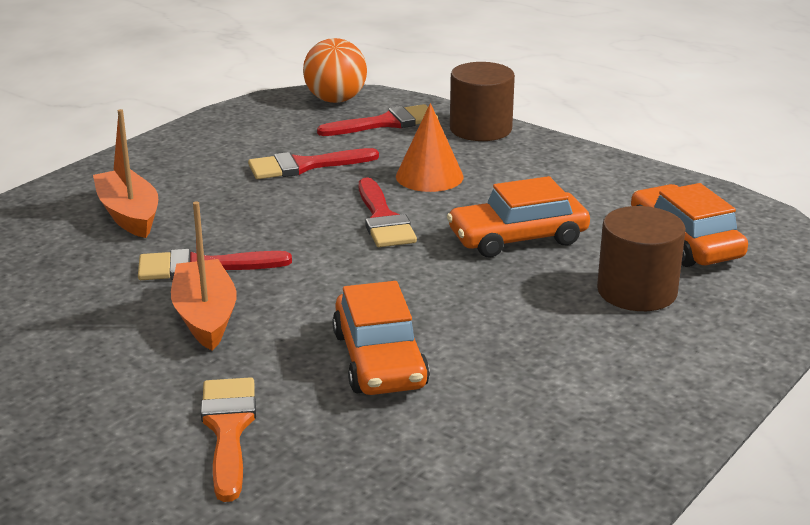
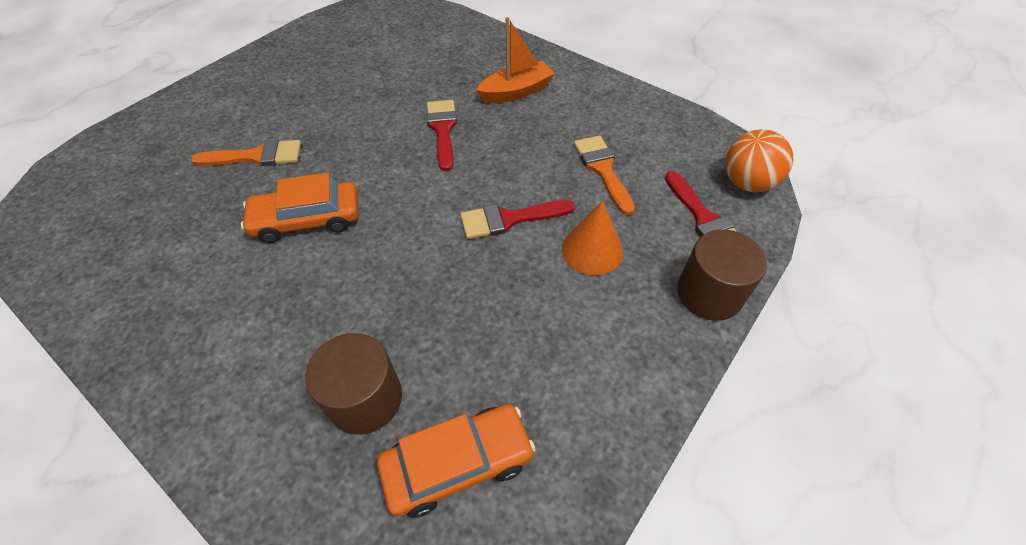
camera: 90 degrees right, 25 degrees up
orange boat [171,201,237,350] -> none
red brush [248,148,379,179] -> orange brush [574,135,635,215]
orange car [447,176,590,257] -> none

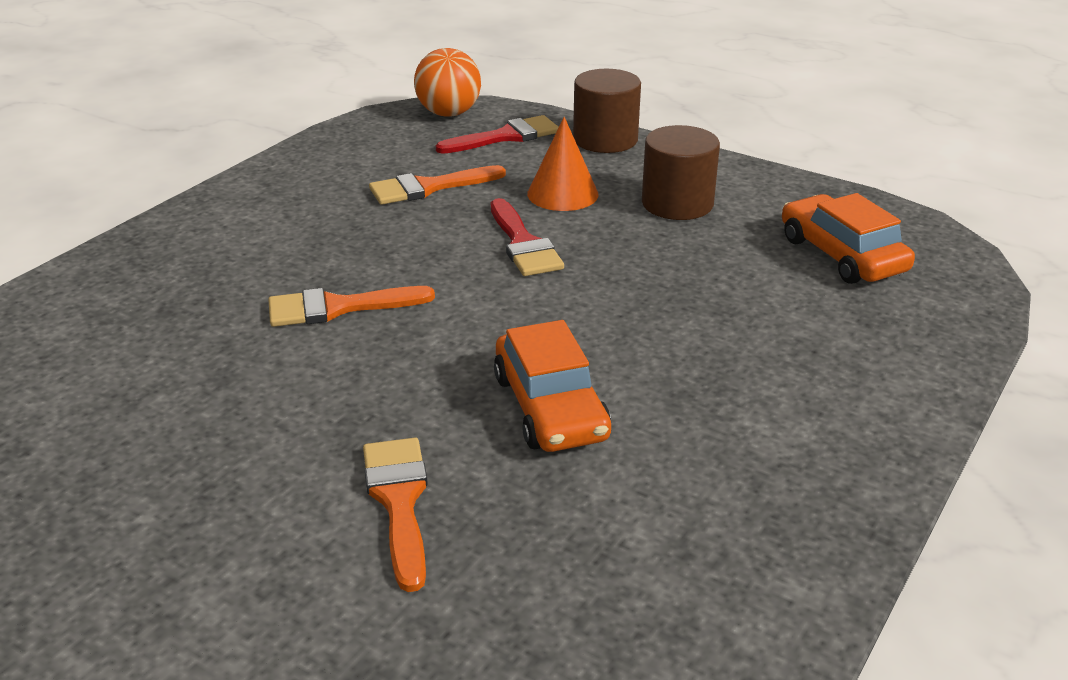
camera: 95 degrees left, 20 degrees down
brown cylinder [305,333,402,435] -> brown cylinder moved to [642,125,720,220]
red brush [427,100,457,171] -> orange brush [268,286,435,327]
orange boat [476,17,555,103] -> none

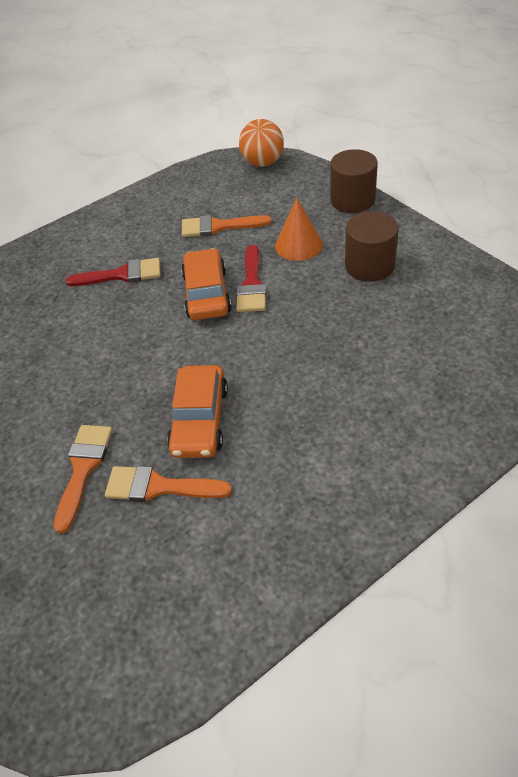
camera: 25 degrees right, 15 degrees up
orange brush [268,286,435,327] -> orange brush moved to [105,466,232,502]
red brush [436,115,559,154] -> red brush moved to [66,258,161,286]
orange car [782,193,915,284] -> orange car moved to [181,248,231,320]

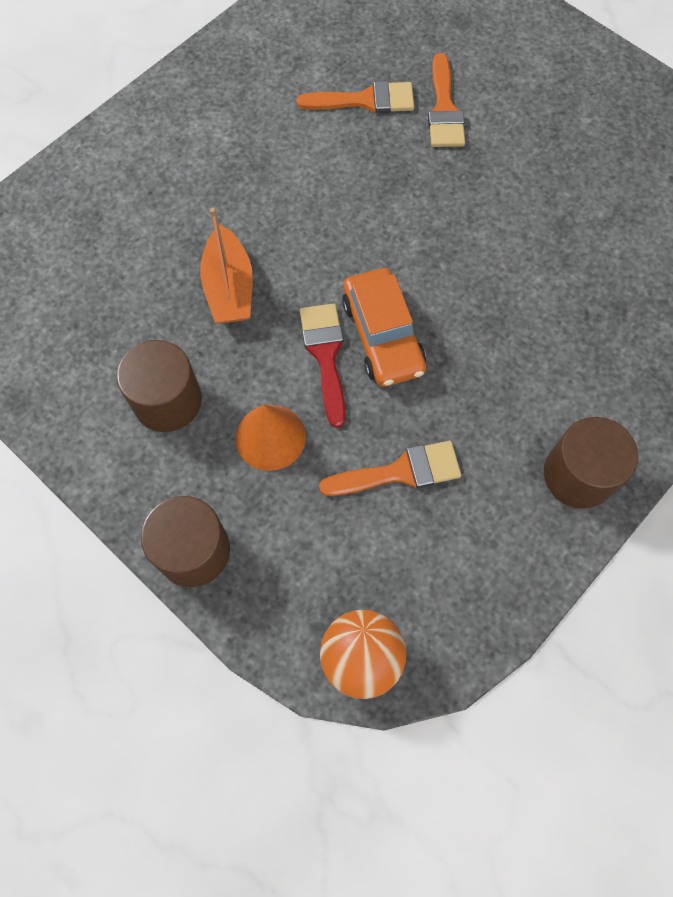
camera: 165 degrees right, 20 degrees up
red brush [66,258,161,286] -> none
orange car [167,365,228,458] -> none
none -> orange boat [200,208,253,323]
none -> brown cylinder [544,417,638,509]

